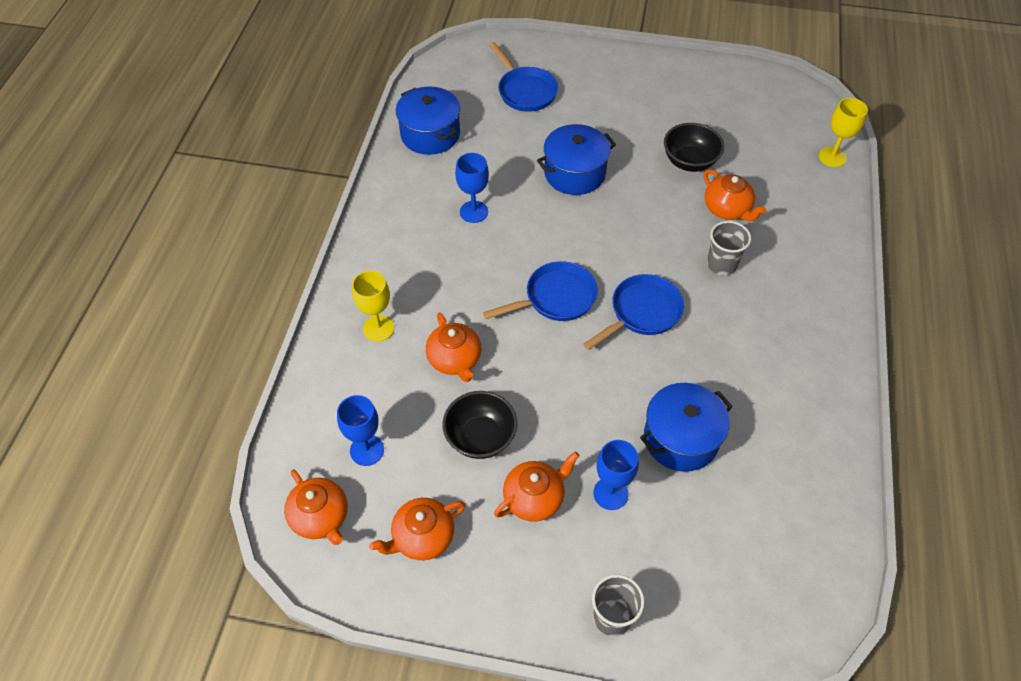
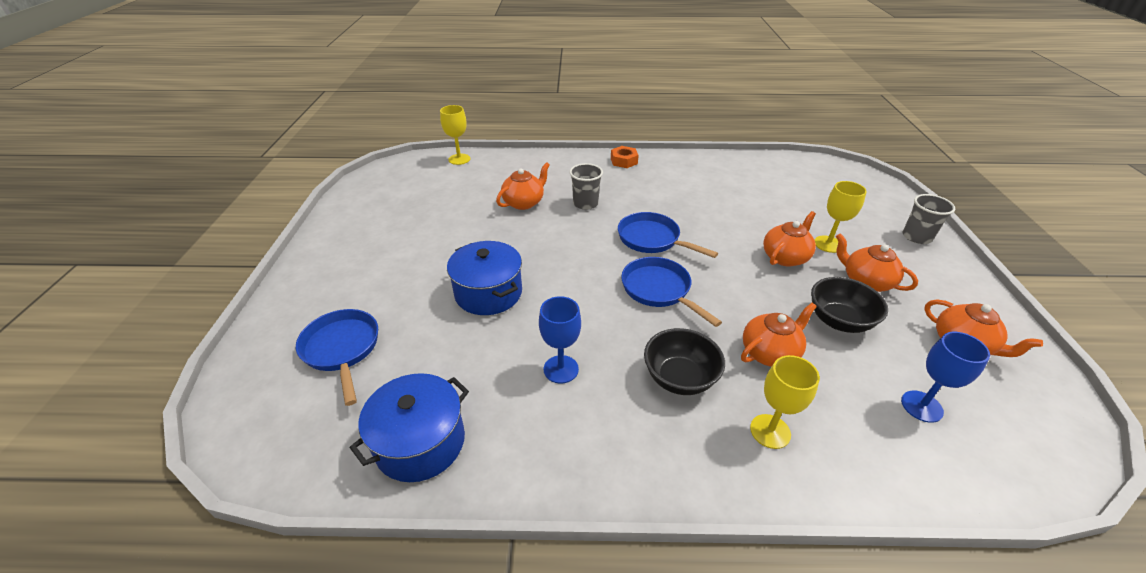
camera: 100 degrees left, 15 degrees down
orange teapot [284,470,348,545] -> orange teapot moved to [763,211,816,266]
blue pan [489,42,558,112] -> blue pan turned 75 degrees counterclockwise [296,309,378,406]
blue goblet [593,440,639,510] -> yellow goblet [815,181,867,253]
blue pot [640,383,733,472] -> none
black bowl [664,123,724,172] -> black bowl moved to [644,328,725,395]
none -> orange nut [611,146,639,168]

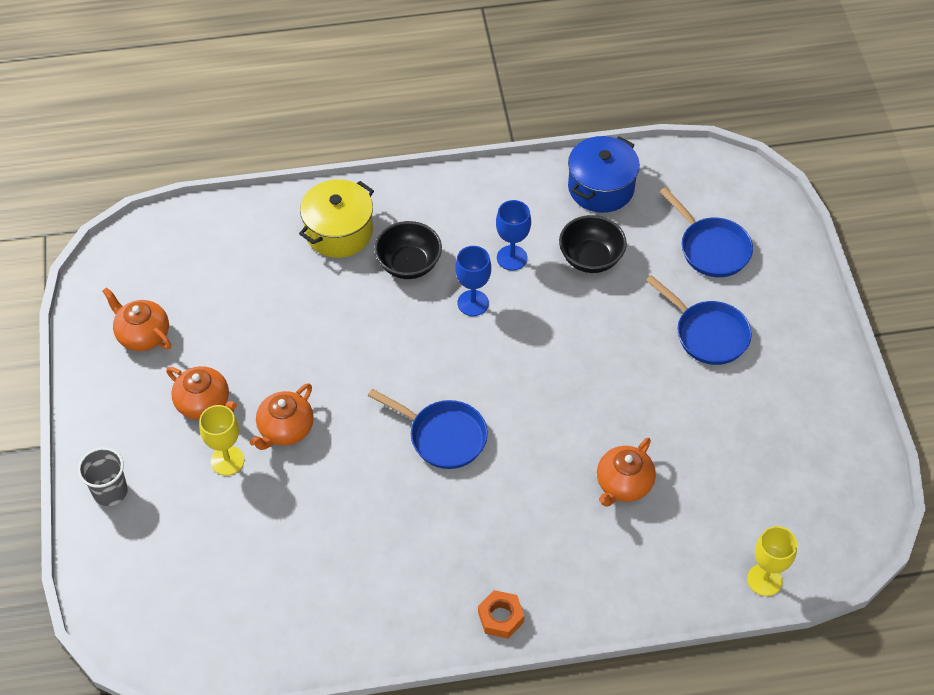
camera: 170 degrees right, 15 degrees up
blue pot [447,241,522,315] -> none
grey cup [569,163,603,210] -> none
blue pan [621,257,722,327] -> blue pan moved to [646,275,752,365]
orange teapot [741,303,817,367] -> none
yellow goblet [750,355,820,449] -> yellow pot [299,179,374,258]
black bowl [811,277,888,333] -> black bowl moved to [559,215,627,273]
blue goblet [901,332,990,423] -> blue goblet moved to [455,246,491,316]

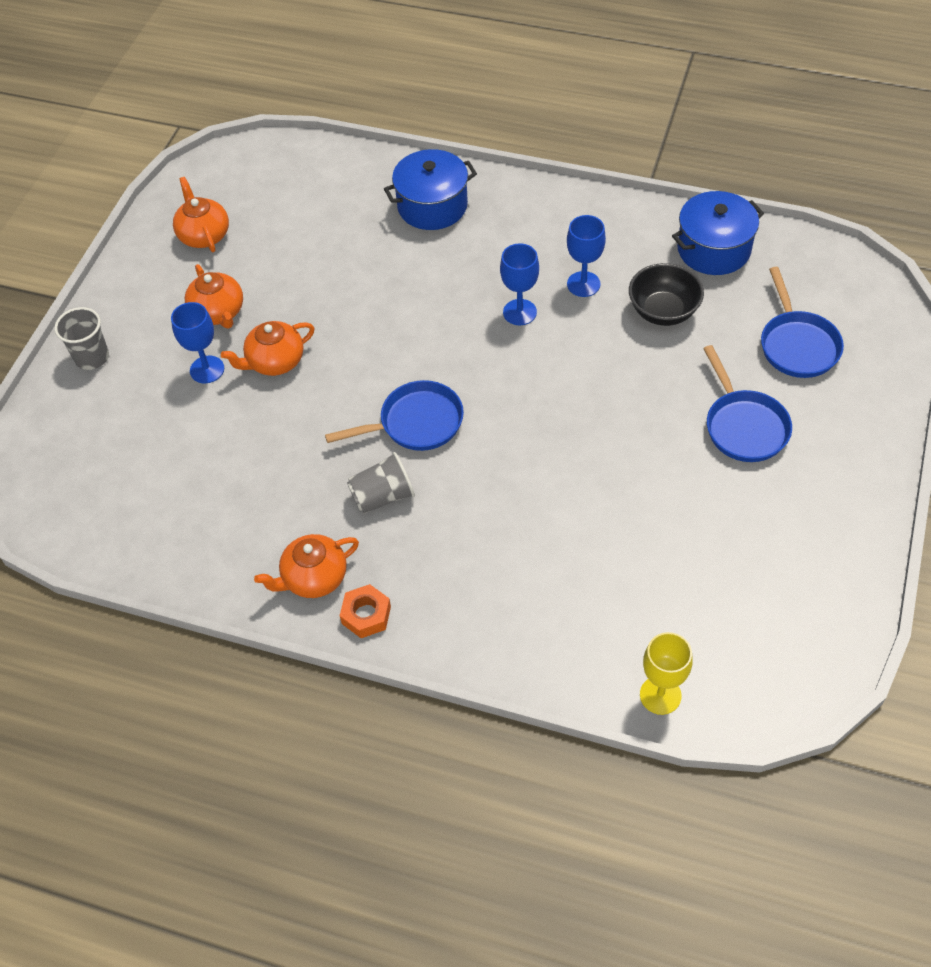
camera: 30 degrees right, 0 degrees up
yellow goblet [199,405,244,476] -> blue goblet [171,302,224,383]
yellow pot [299,179,374,258] -> blue pot [384,149,477,230]
blue pan [368,389,488,469] -> blue pan turned 75 degrees counterclockwise [325,380,464,451]
black bowl [374,221,442,279] -> none
orange teapot [597,437,656,507] -> orange teapot moved to [254,534,359,598]
none -> grey cup [347,452,415,514]

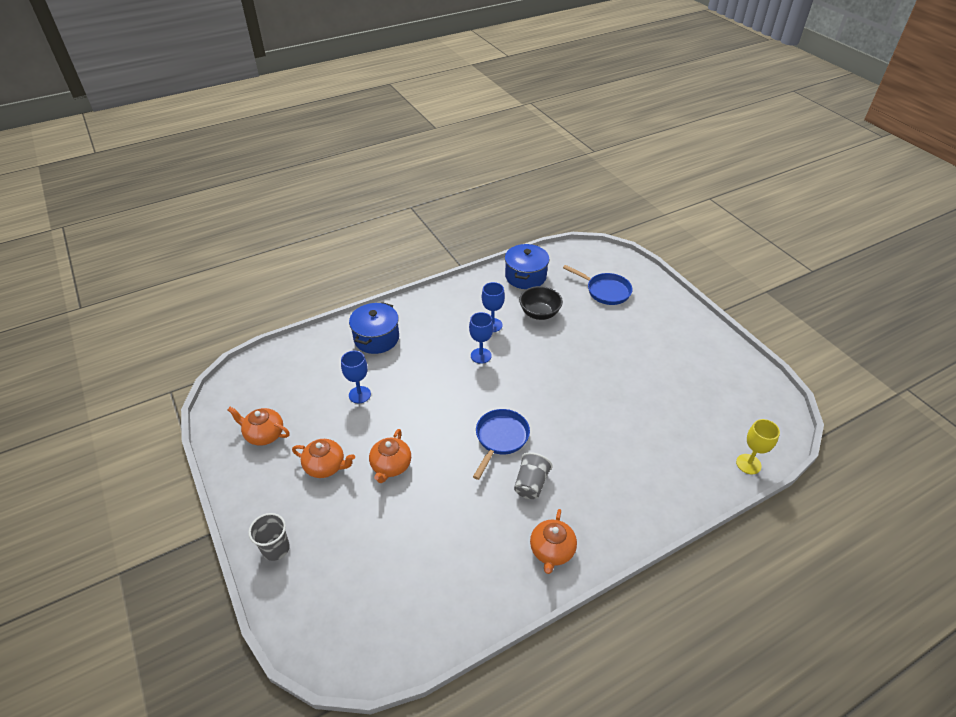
camera: 50 degrees left, 10 degrees down
blue goblet [171,302,224,383] -> blue goblet moved to [341,351,371,404]
orange nut [340,584,391,638] -> none
blue pan [703,345,792,462] -> none

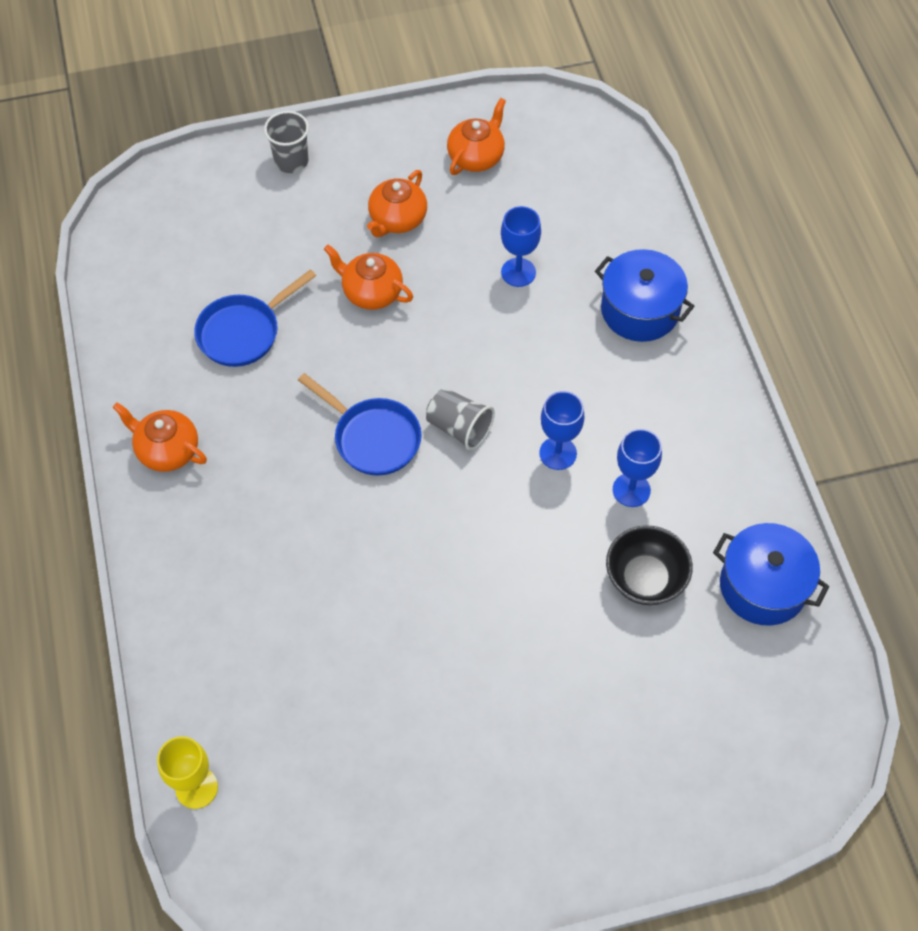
camera: 105 degrees right, 15 degrees up
grey cup [514,452,553,499] -> grey cup moved to [426,388,495,450]
blue pan [563,265,633,305] -> blue pan moved to [194,269,316,367]

